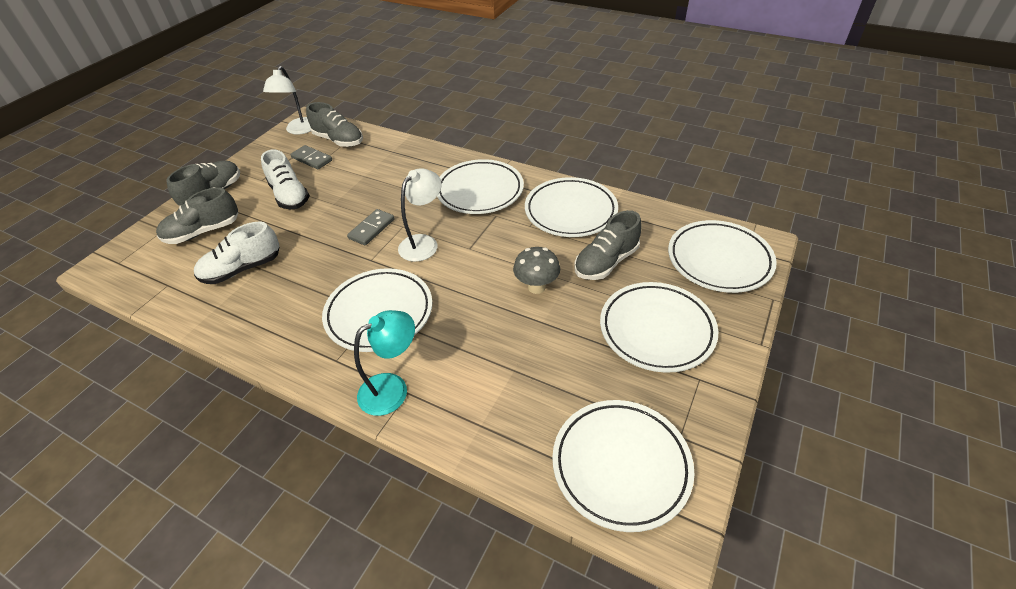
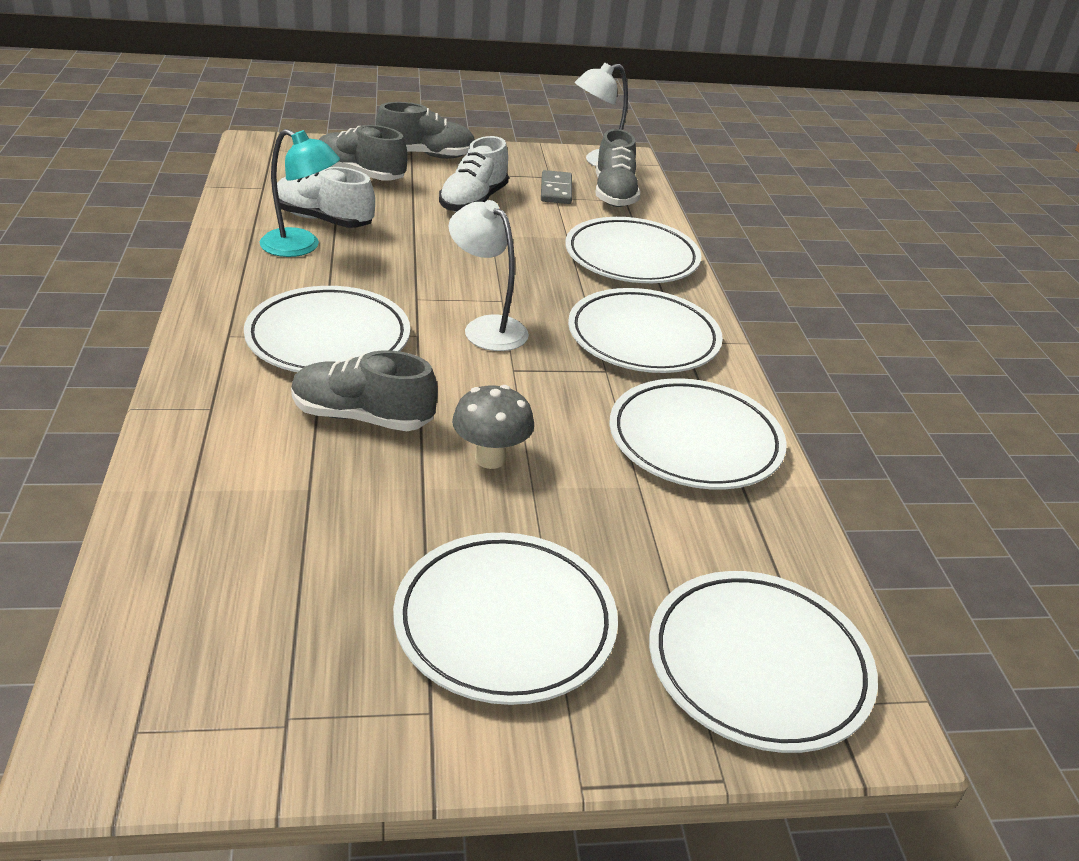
camera: 50 degrees right, 10 degrees down
grey domino [347,209,395,246] -> none
turquoise lamp [354,310,415,416] -> turquoise lamp moved to [260,129,340,257]
white lamp [398,168,441,262] -> white lamp turned 135 degrees counterclockwise [449,200,529,351]
white plate [552,400,694,532] -> white plate moved to [565,217,701,283]
grey shoe [574,210,642,280] -> grey shoe moved to [291,350,438,431]

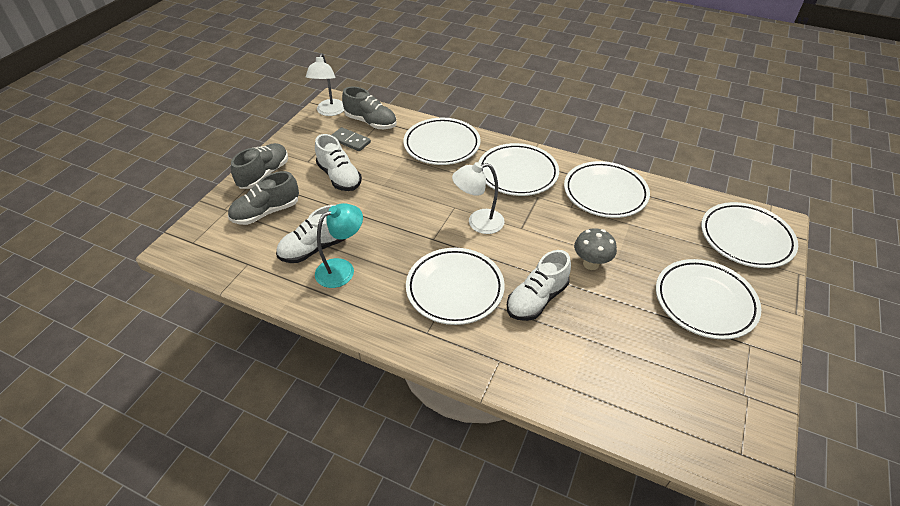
camera: 55 degrees left, 10 degrees up
grey shoe [291,350,438,431] -> white shoe [507,250,571,321]

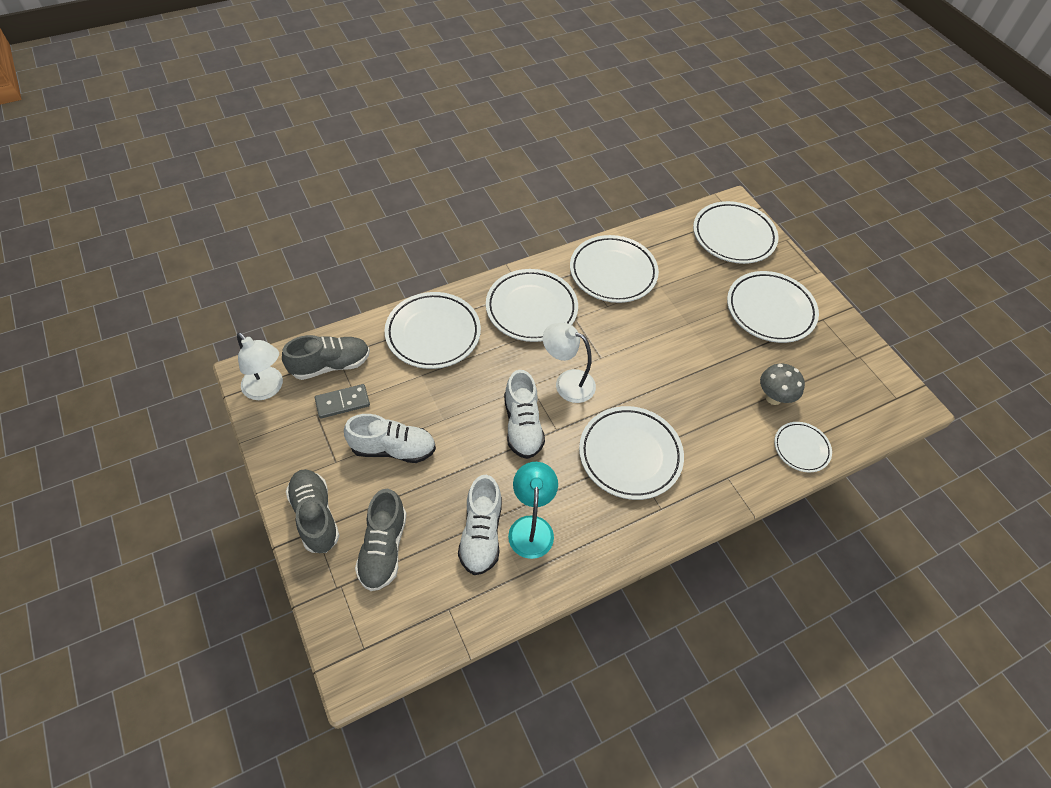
camera: 55 degrees left, 10 degrees up
white lamp [452,162,505,234] -> white lamp turned 90 degrees clockwise [543,323,596,403]
white shoe [507,250,571,321] -> white shoe moved to [504,370,545,459]
grey mushroom [574,228,617,270] -> grey mushroom moved to [760,363,805,405]
none -> white plate [774,422,832,472]

